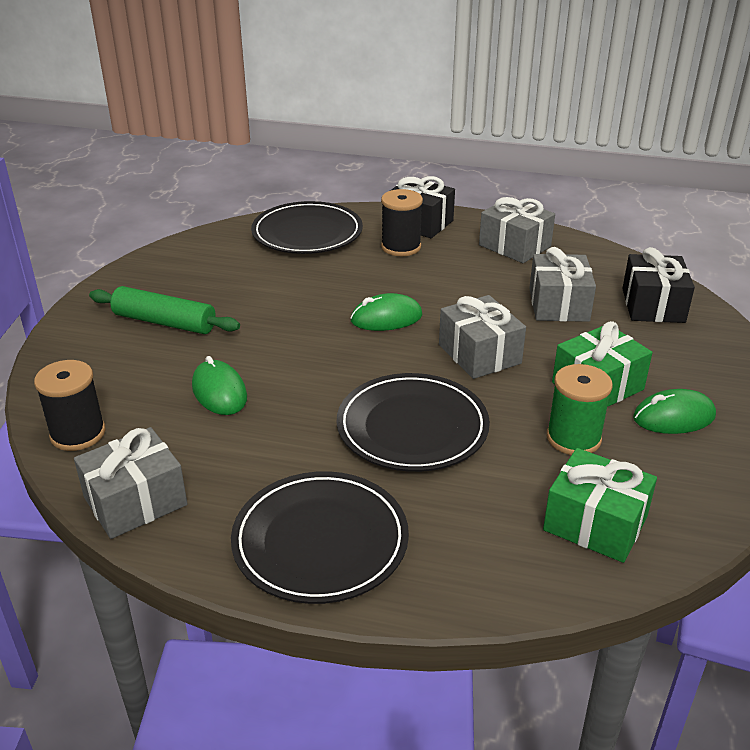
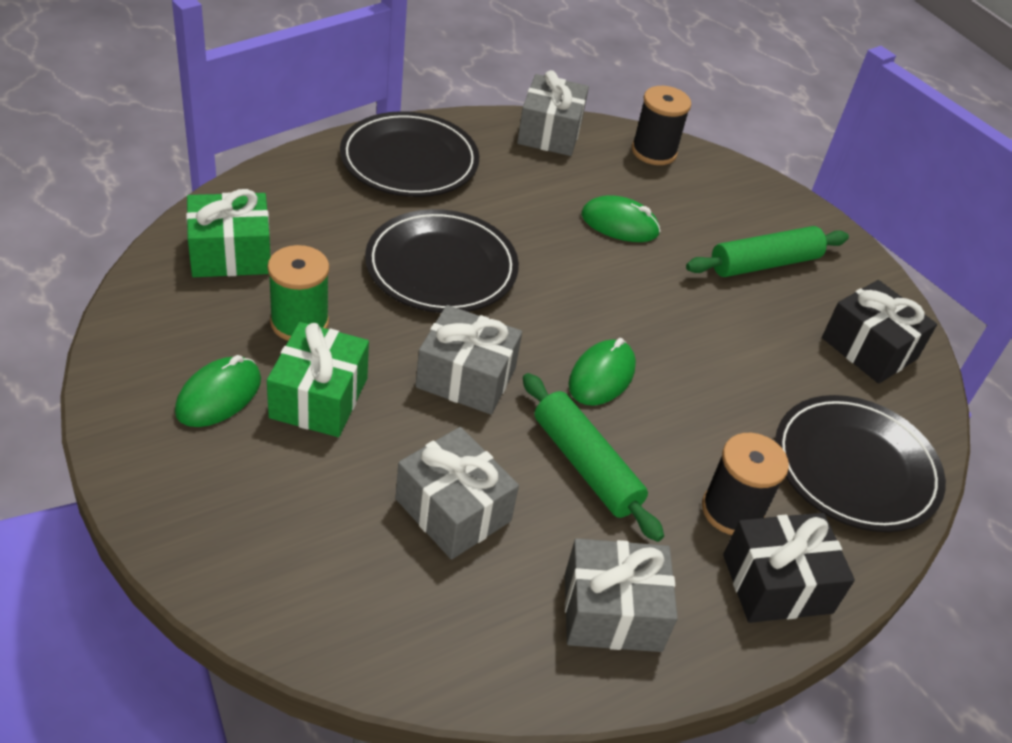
camera: 130 degrees right, 10 degrees up
black gift [622,247,695,323] -> black gift moved to [822,280,937,384]
none -> green rolling pin [523,373,664,542]

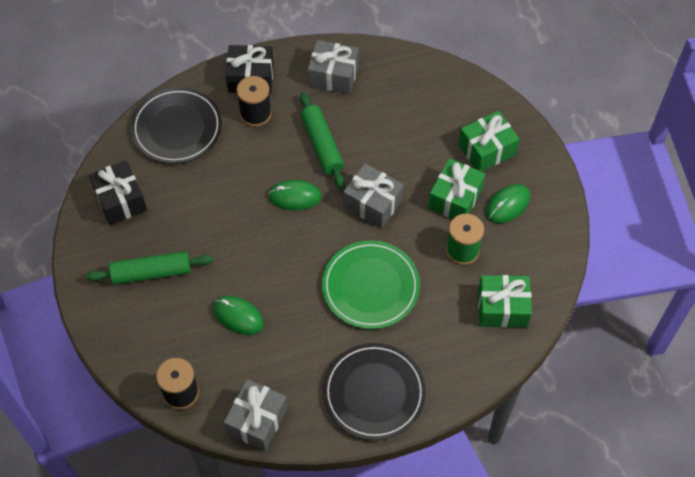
camera: 160 degrees left, 15 degrees up
black plate [365,209,519,313] -> green plate [322,240,420,329]
grey gift [395,427,519,559] -> none
green mouse [568,338,636,406] -> green mouse turned 45 degrees clockwise [268,180,322,210]
none -> green gift [458,111,520,172]

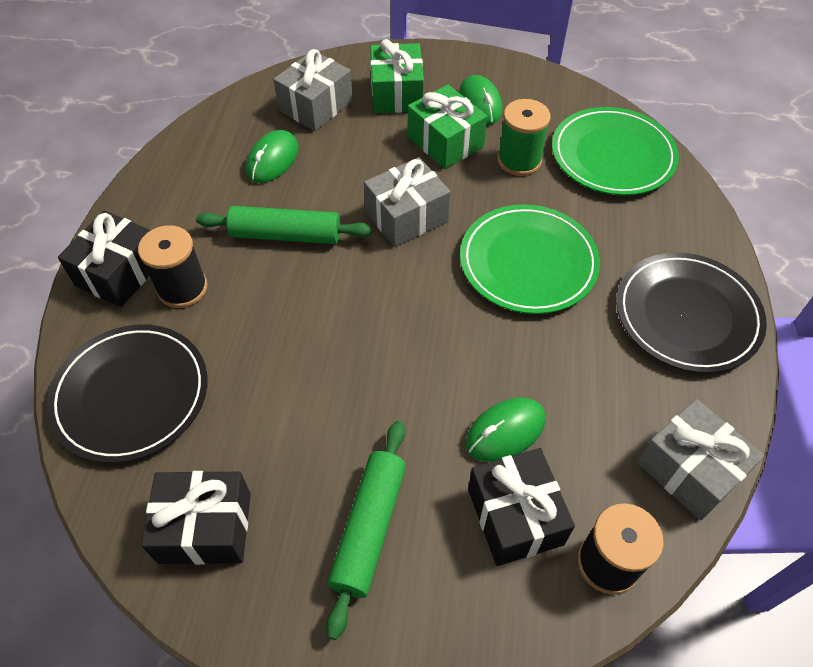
camera: 65 degrees left, 5 degrees down
green mouse [268,180,322,210] -> green mouse moved to [246,130,299,183]
grey gift [308,40,359,94] -> grey gift moved to [273,49,353,131]
green gift [478,275,532,328] -> green plate [552,107,679,196]
none -> black gift [468,448,575,566]

